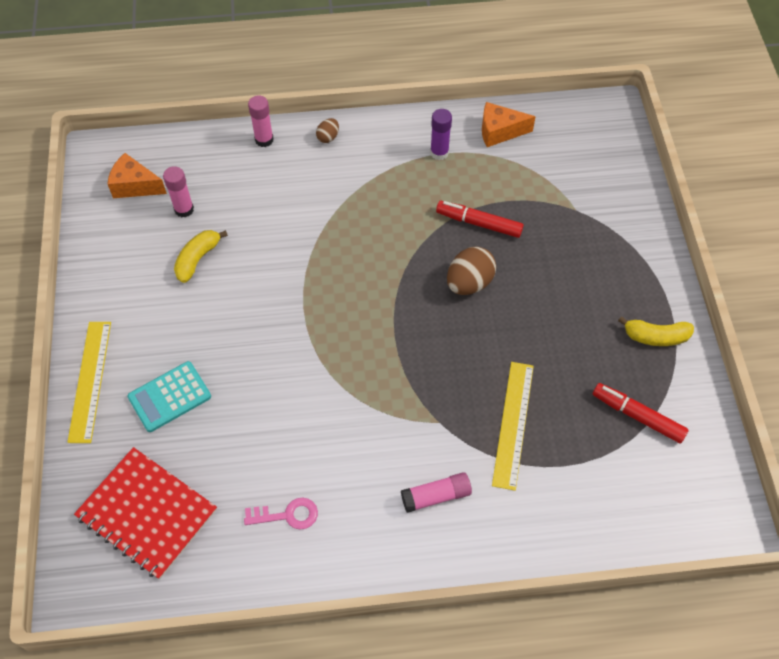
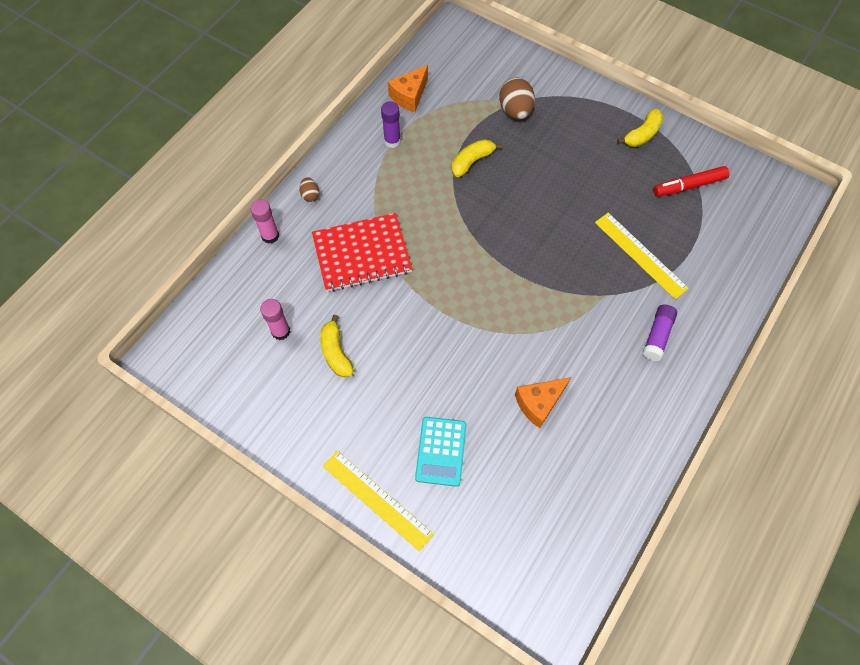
camera: 50 degrees left, 5 degrees up
red notebook [74,447,217,579] -> red notebook moved to [312,213,412,292]
orange cheese [108,153,167,198] -> orange cheese moved to [515,377,571,428]
pink key [244,497,318,530] -> none
pink glue stick [401,472,472,513] -> purple glue stick [643,305,677,361]
red marker [436,201,524,238] -> yellow banana [452,139,502,177]
brown egg [447,247,496,295] -> brown egg moved to [499,77,535,120]

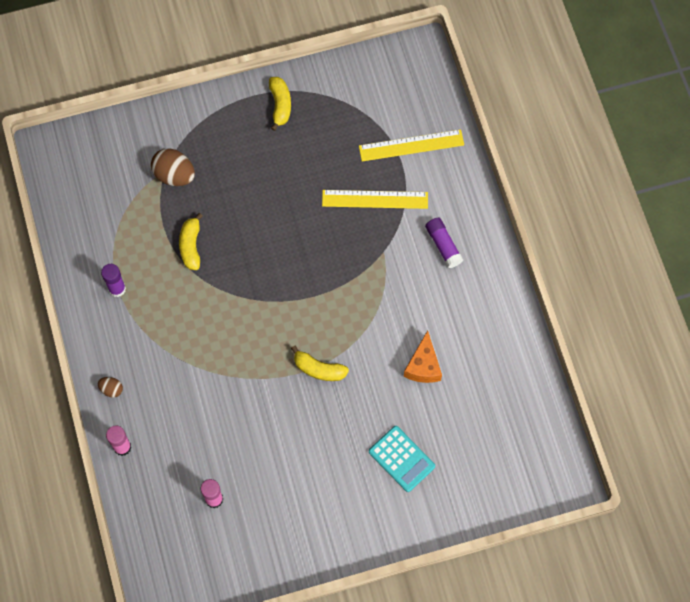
camera: 50 degrees left, 5 degrees up
red notebook [312,213,412,292] -> none
yellow banana [320,314,354,377] -> yellow banana moved to [291,346,349,381]
yellow ruler [323,450,434,551] -> yellow ruler moved to [359,129,464,162]
orange cheese [388,65,428,112] -> none
red marker [654,166,729,197] -> none

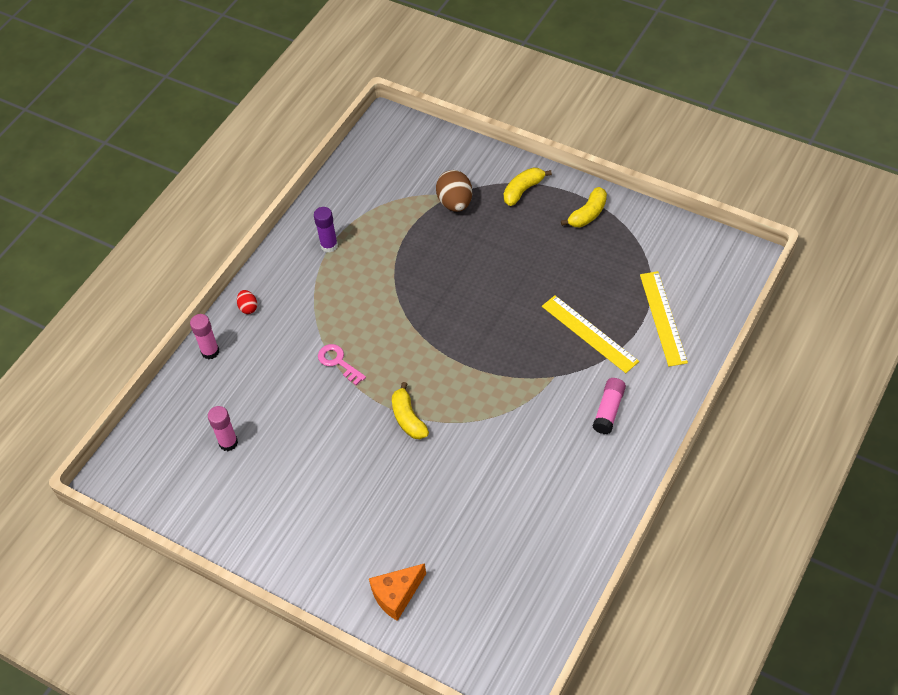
camera: 50 degrees right, 15 degrees down
brown egg [98,377,123,398] -> red egg [237,290,257,314]
yellow banana [179,213,203,270] -> yellow banana moved to [504,168,552,206]
yellow ruler [359,129,464,162] -> yellow ruler turned 45 degrees clockwise [640,271,688,367]
turquoise calculator [369,426,435,492] -> none
orange cheese [404,330,442,383] -> orange cheese moved to [369,563,426,621]
purple glue stick [425,218,463,268] -> pink glue stick [593,378,626,434]
none -> pink key [318,344,366,385]

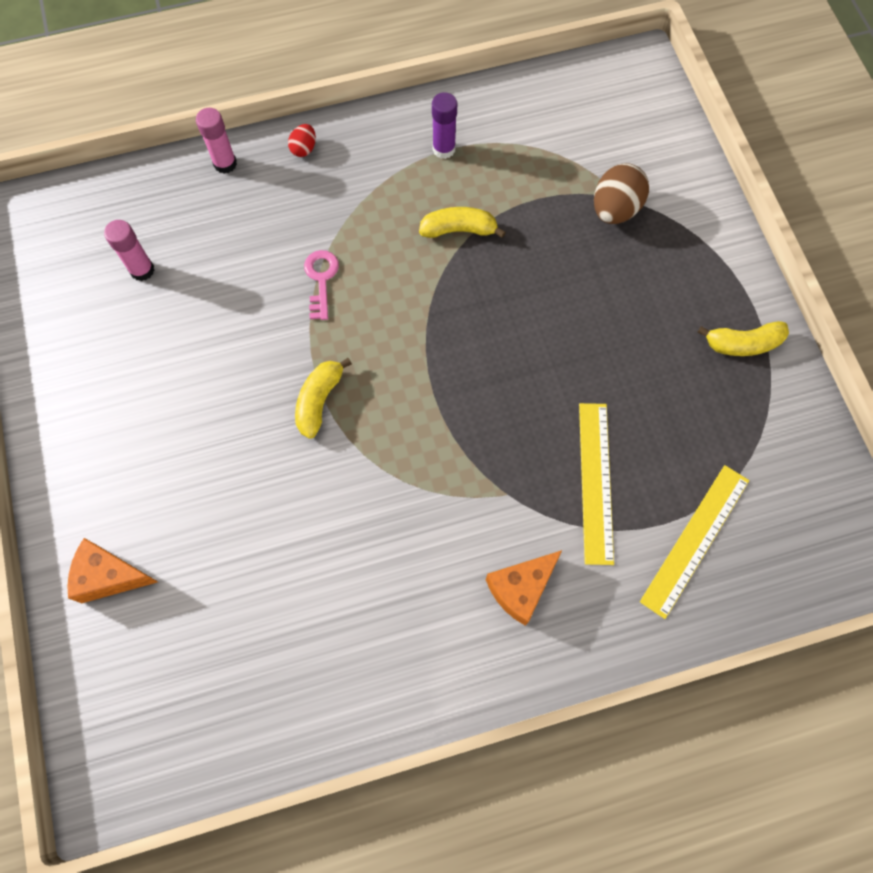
camera: 40 degrees right, 15 degrees up
yellow banana [504,168,552,206] -> yellow banana moved to [419,207,506,238]
pink glue stick [593,378,626,434] -> orange cheese [486,550,562,626]

